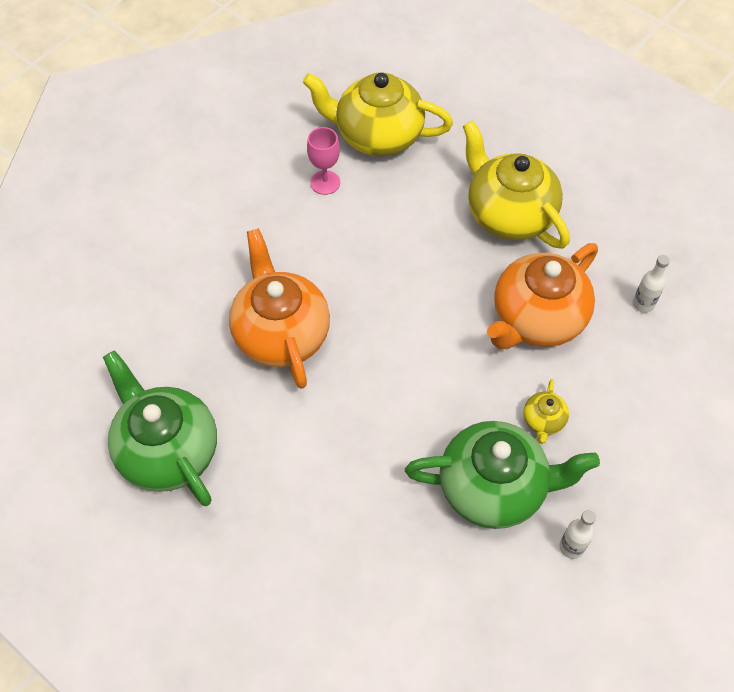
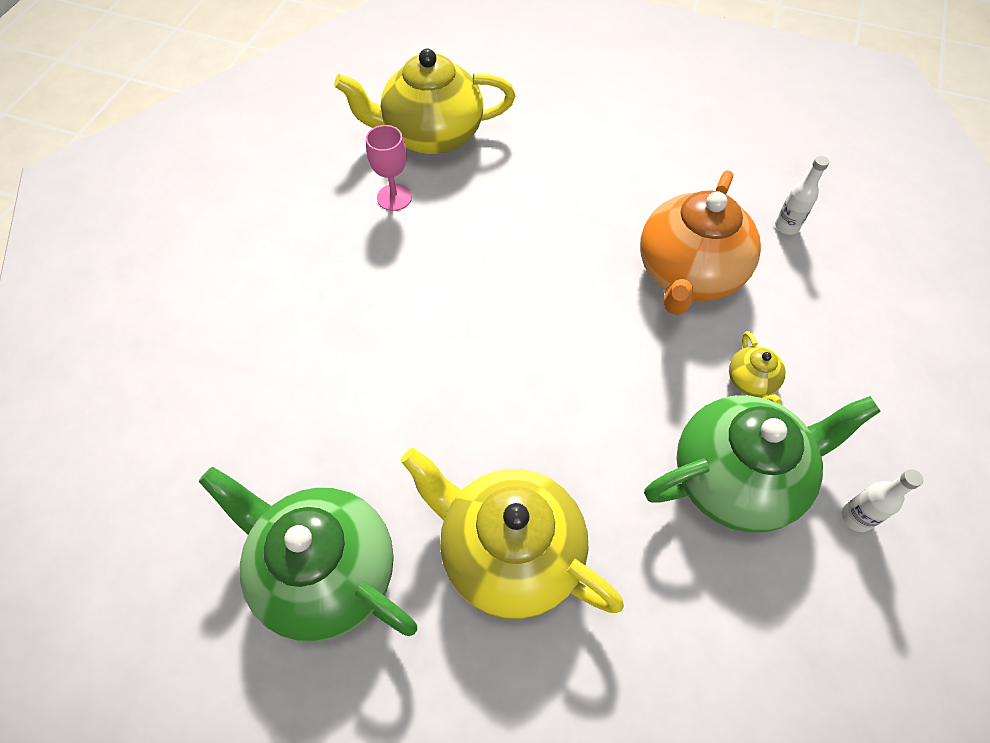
camera: 20 degrees left, 0 degrees up
orange teapot [229,228,330,389] -> none
yellow teapot [463,121,570,249] -> yellow teapot moved to [401,448,624,619]

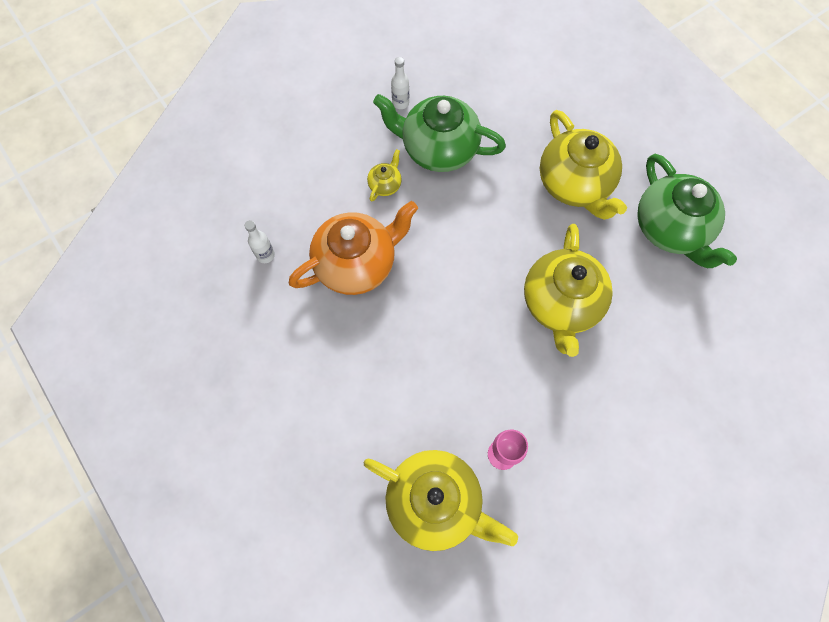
camera: 145 degrees left, 10 degrees up
none -> yellow teapot [524,224,613,357]

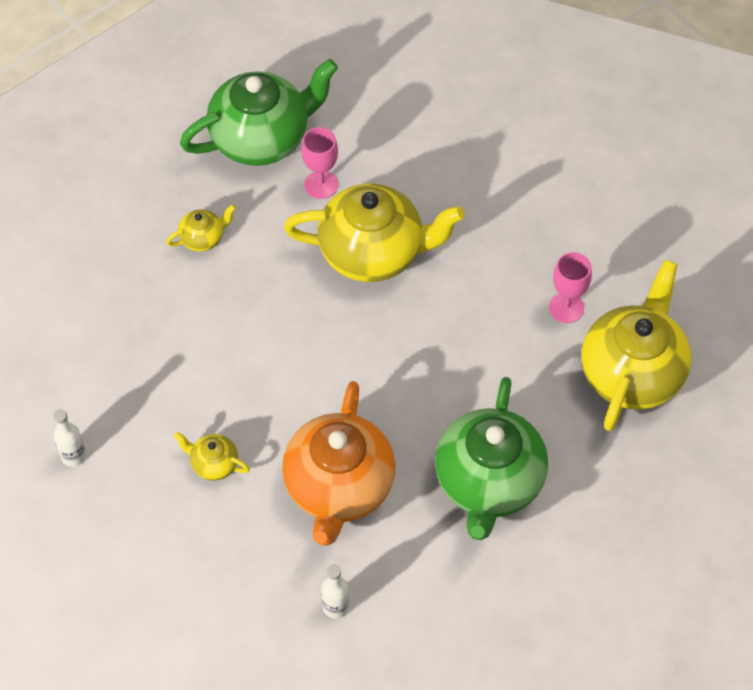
camera: 95 degrees left, 10 degrees down
orange teapot [288,201,418,295] -> orange teapot turned 135 degrees counterclockwise [282,381,396,546]
green teapot [373,94,506,172] -> green teapot moved to [435,377,548,540]
yellow teapot [540,110,627,220] -> yellow teapot [166,204,236,252], size x0.43
none -> pink goblet [301,127,338,199]

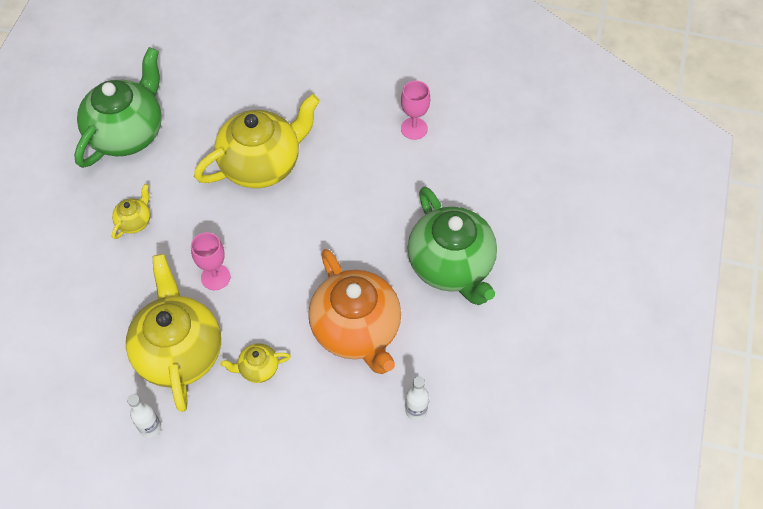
camera: 35 degrees left, 0 degrees up
pink goblet [301,127,338,199] -> pink goblet moved to [191,232,230,290]
yellow teapot [582,260,691,431] -> yellow teapot moved to [126,254,221,412]

